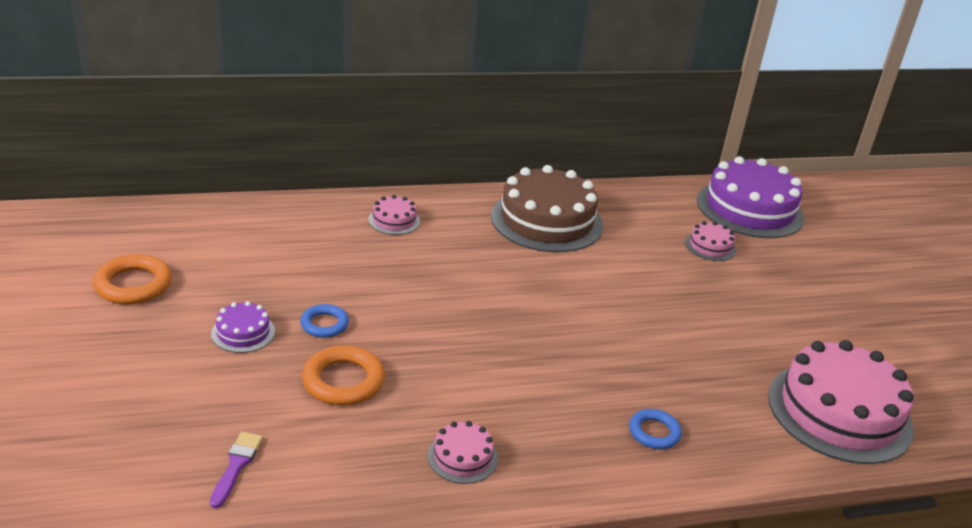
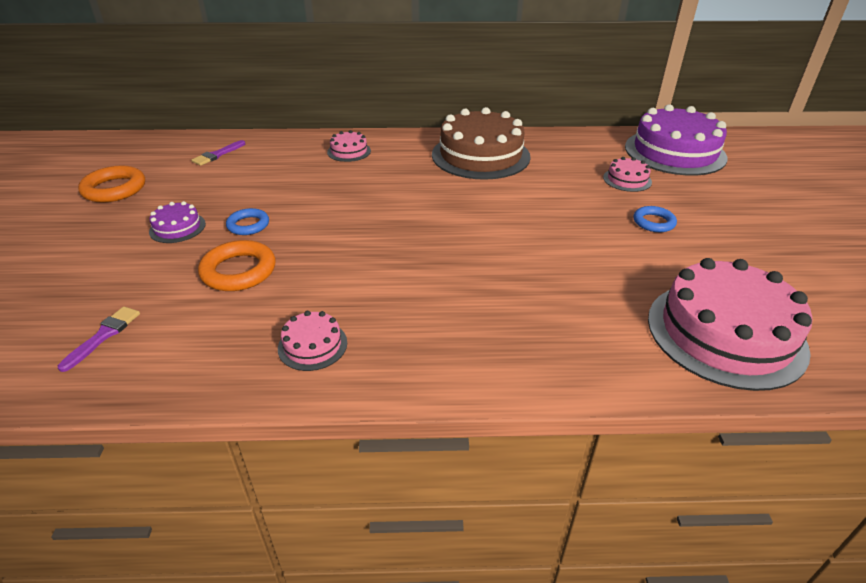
camera: 15 degrees right, 5 degrees up
blue ring [629,409,682,449] -> blue ring moved to [634,206,677,232]
none -> purple brush [192,140,245,166]

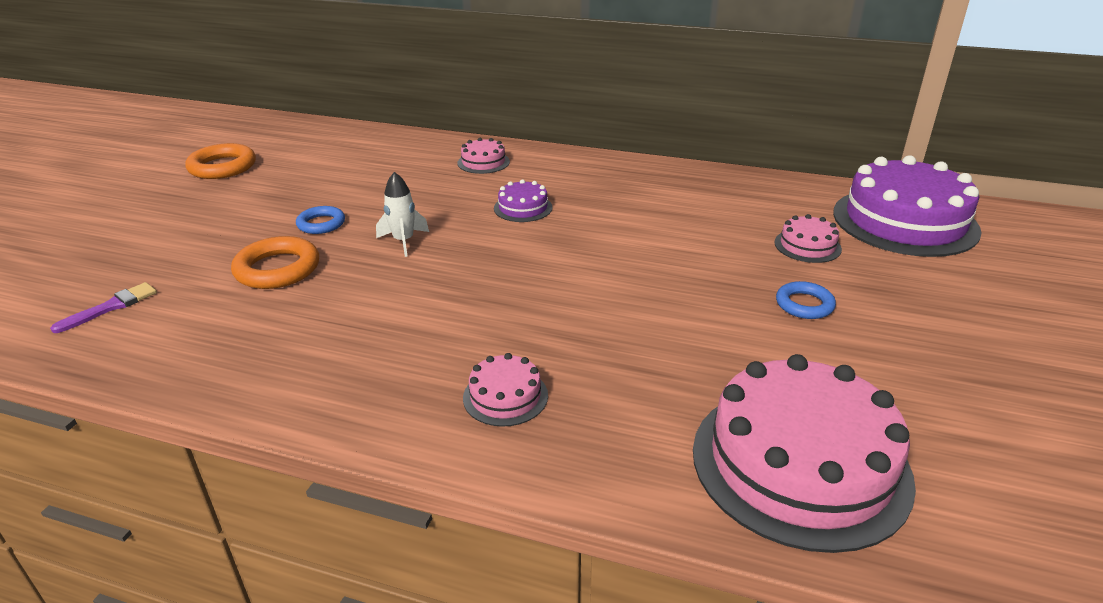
camera: 20 degrees right, 5 degrees down
purple cake [149,201,206,243] -> purple cake moved to [494,179,553,222]
purple brush [192,140,245,166] -> none
pink cake [278,311,347,371] -> pink cake moved to [463,353,548,427]
brown cake [432,107,531,180] -> none
none -> white rocket [376,172,429,257]

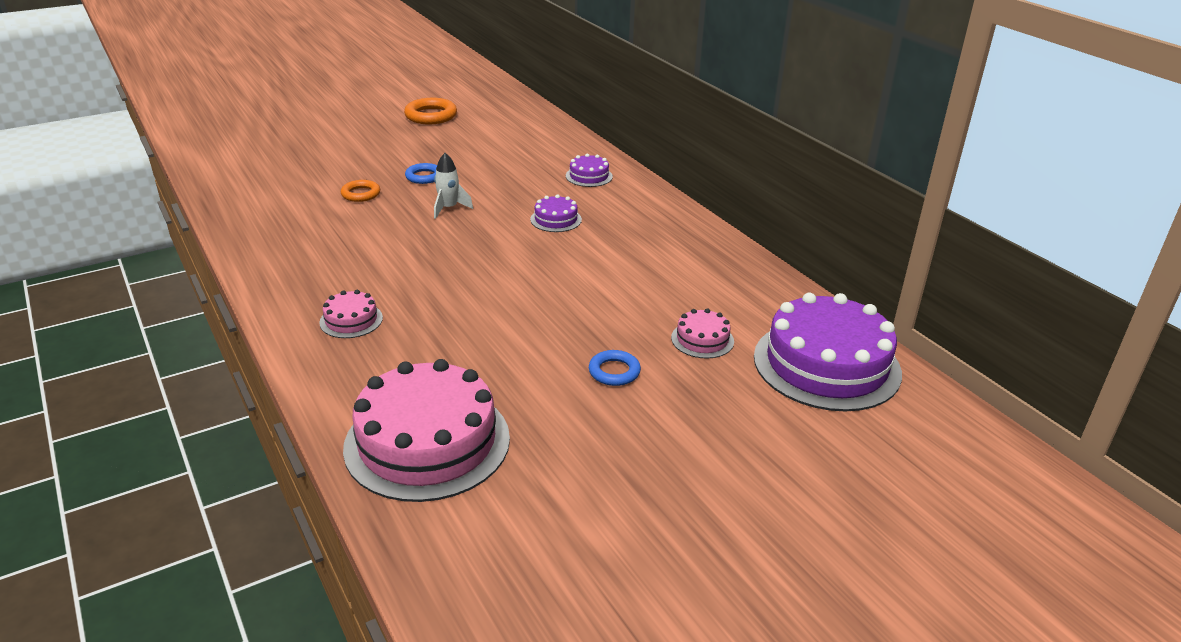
camera: 40 degrees right, 0 degrees up
purple brush [50,282,157,333] -> none
orange ring [231,236,319,289] -> orange ring [341,180,380,202], size x0.63
pink cake [457,138,510,174] -> purple cake [566,154,613,187]

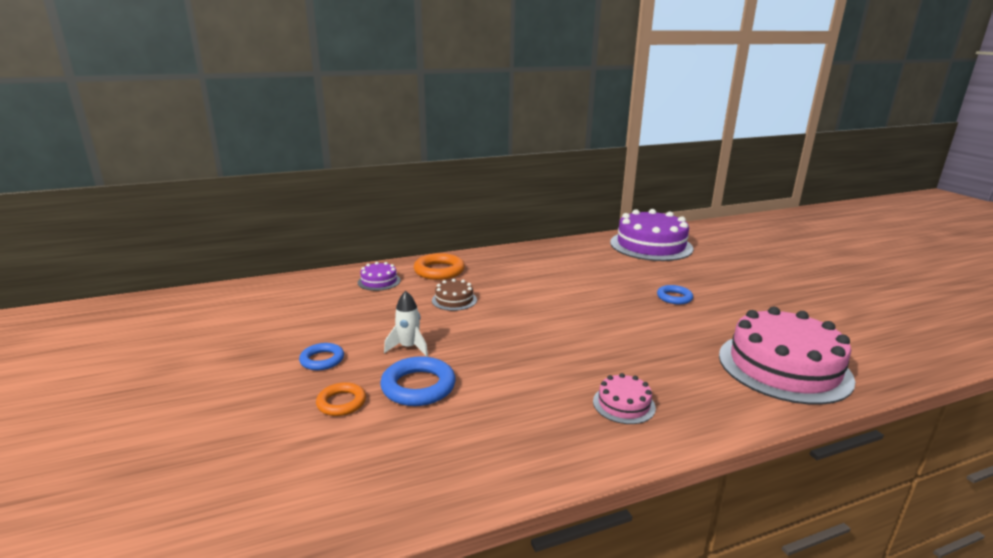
camera: 80 degrees left, 10 degrees down
orange ring [404,98,457,124] -> orange ring moved to [414,253,465,280]
purple cake [530,195,582,232] -> brown cake [432,279,477,311]
pink cake [671,308,734,359] -> none
none -> blue ring [380,356,456,406]

